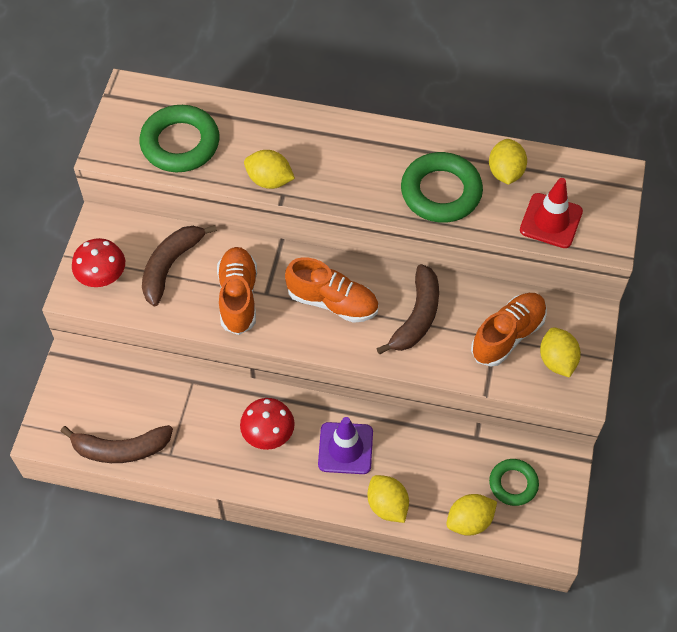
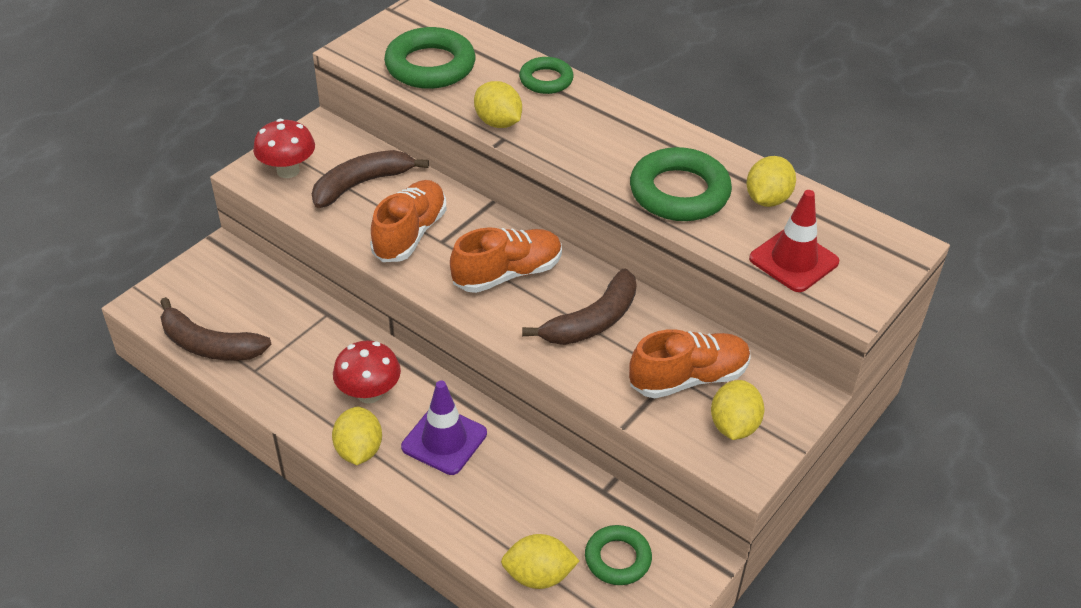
camera: 25 degrees right, 15 degrees down
orange shoe [285,257,378,323] -> orange shoe turned 75 degrees counterclockwise [450,227,562,293]
yellow lemon [367,475,409,523] -> yellow lemon moved to [332,407,382,465]
none -> green ring [519,57,574,94]

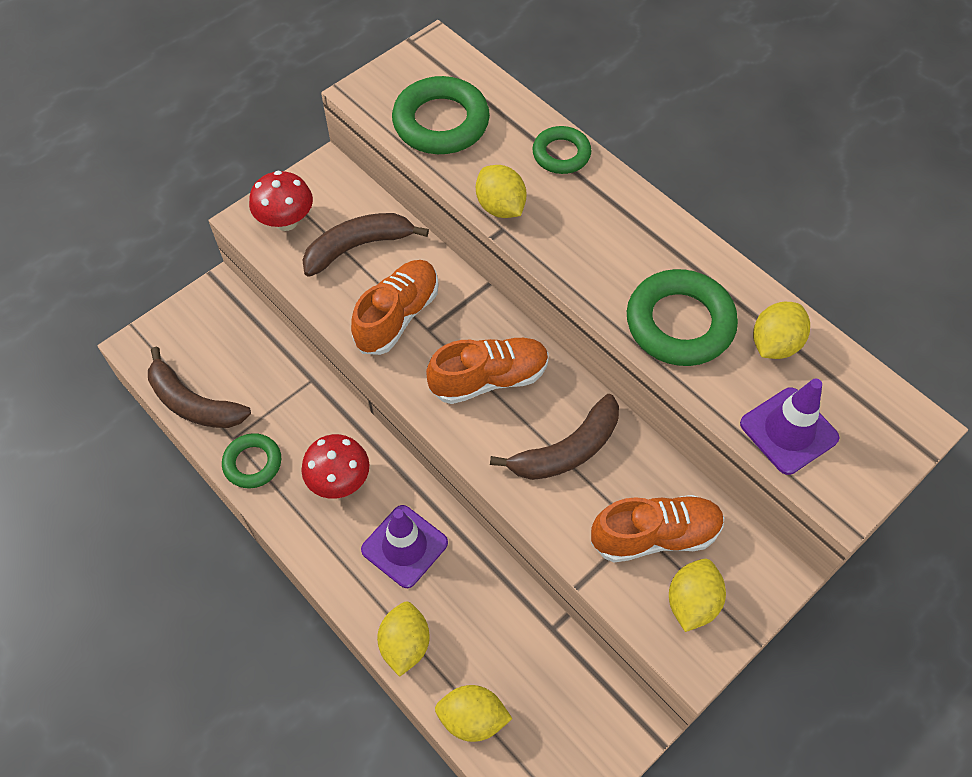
camera: 10 degrees right, 15 degrees up
yellow lemon [332,407,382,465] -> yellow lemon moved to [377,602,430,677]
green ring [585,525,652,585] -> green ring moved to [222,433,281,488]
red traffic cone [749,190,839,292] -> purple traffic cone [740,379,839,475]

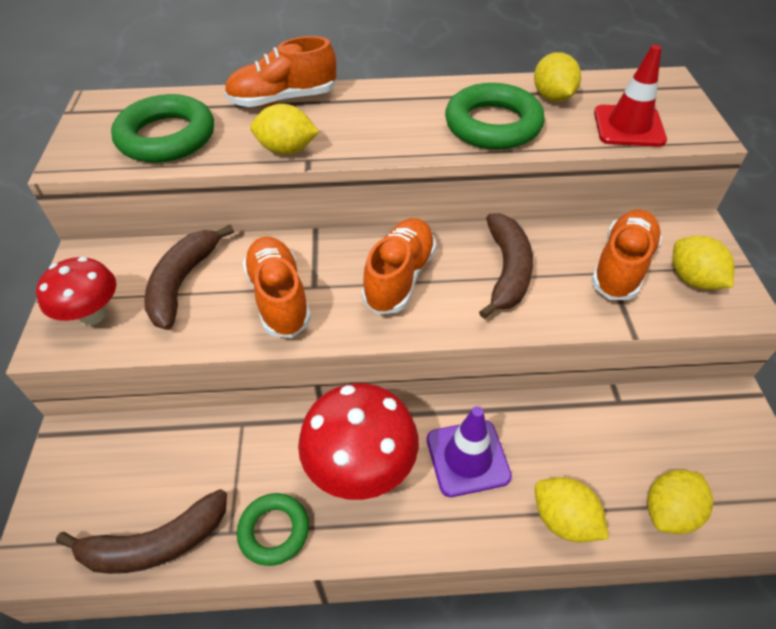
camera: 50 degrees left, 10 degrees down
red mushroom [301,434,369,499] -> red mushroom [298,383,419,500], size x1.52
green ring [532,126,591,174] -> orange shoe [224,36,336,107]
purple traffic cone [740,379,839,475] -> red traffic cone [594,45,667,147]

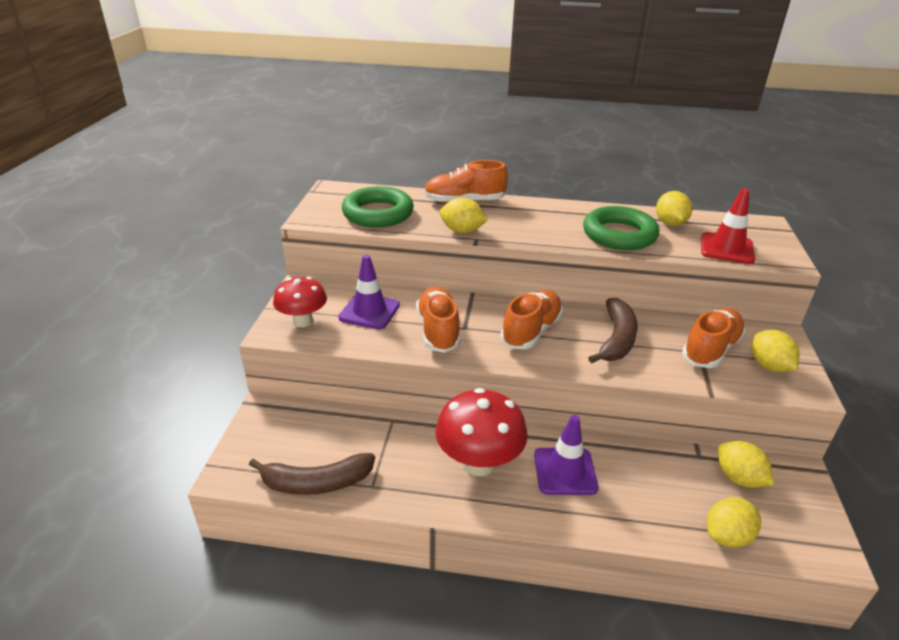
camera: 10 degrees right, 15 degrees down
brown banana [144,225,234,330] -> purple traffic cone [338,255,400,330]
green ring [237,493,309,566] -> none
yellow lemon [535,477,609,542] -> yellow lemon moved to [718,441,774,488]

